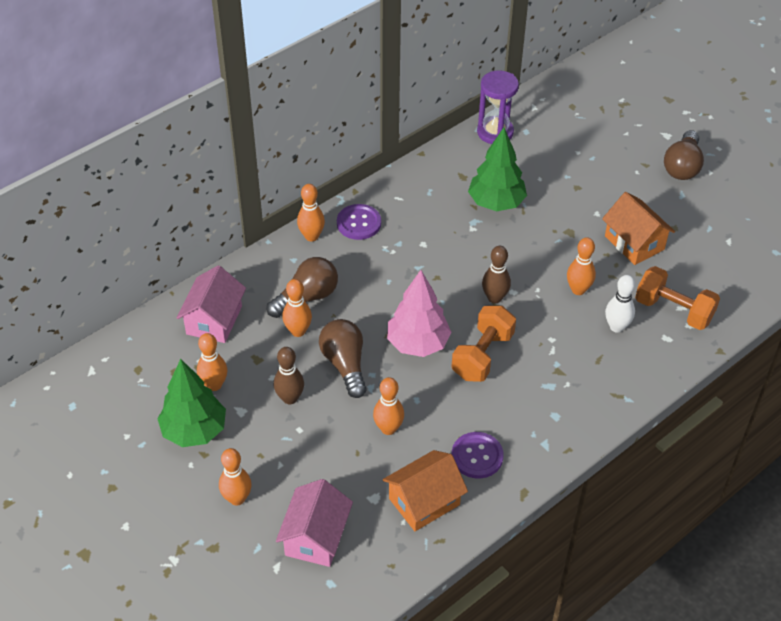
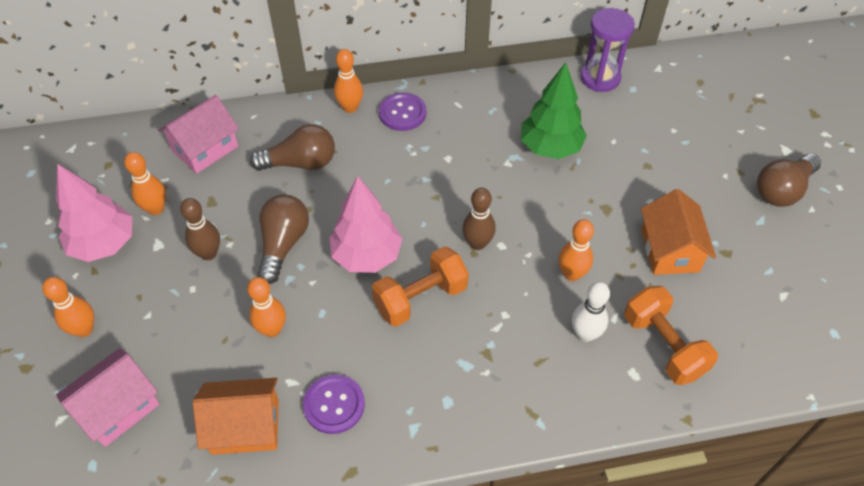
camera: 30 degrees right, 5 degrees up
green tree [157,359,226,447] -> pink tree [56,164,132,262]
orange bowling pin [282,279,312,337] -> none

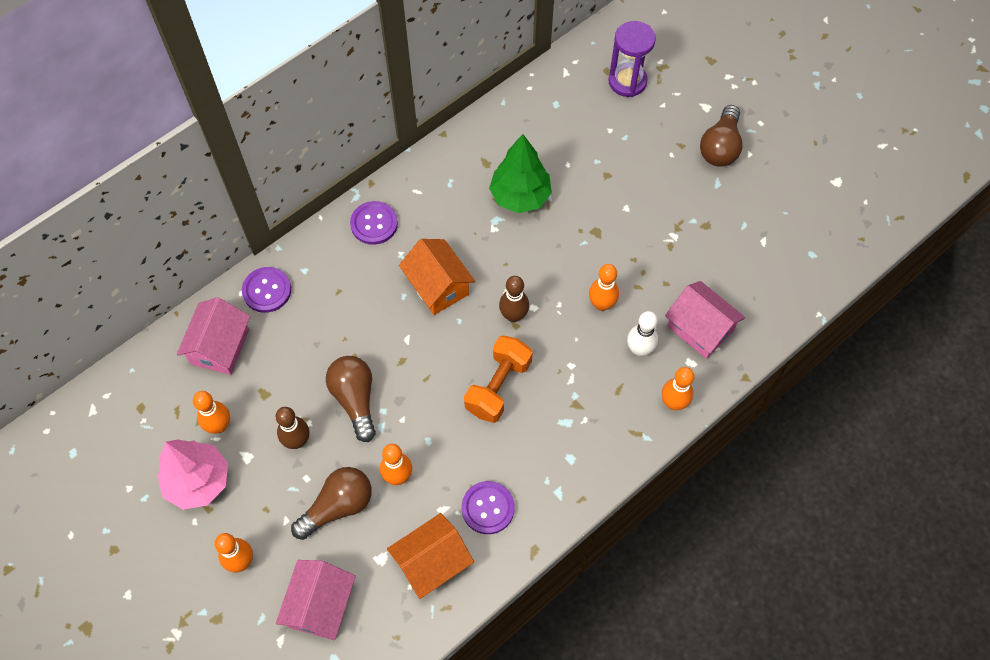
camera: 30 degrees left, 10 degrees up
brown light bulb [250,124,335,171] -> brown light bulb moved to [291,467,372,540]
pink tree [330,176,402,273] -> none
orange bowling pin [334,49,363,113] -> orange bowling pin moved to [662,367,694,410]
purple hourglass [580,8,635,92] -> purple hourglass moved to [608,21,656,97]
orange dumbbell [624,286,718,385] -> pink house [665,281,745,359]
orange house [641,189,716,275] -> orange house moved to [399,239,475,315]
none -> purple button [242,267,291,313]

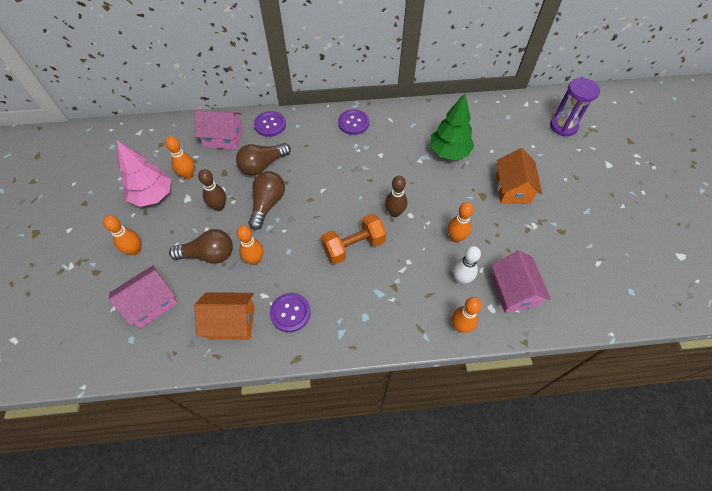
camera: 35 degrees right, 5 degrees down
pink house [177,297,250,375] -> pink house turned 45 degrees clockwise [195,110,243,150]
orange house [399,239,475,315] -> orange house moved to [496,148,542,204]
brown light bulb [700,105,743,167] -> brown light bulb moved to [236,143,291,176]

